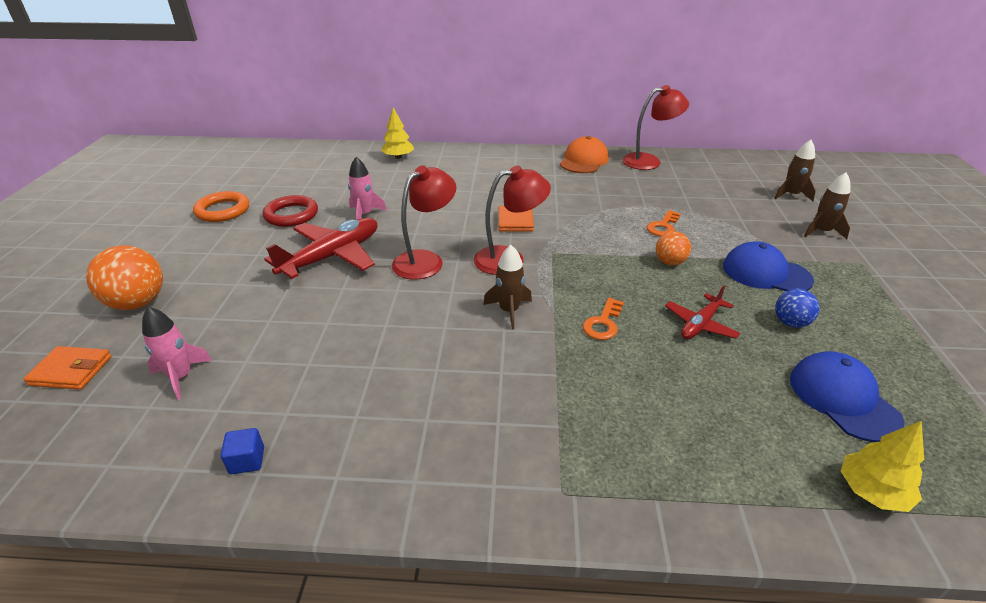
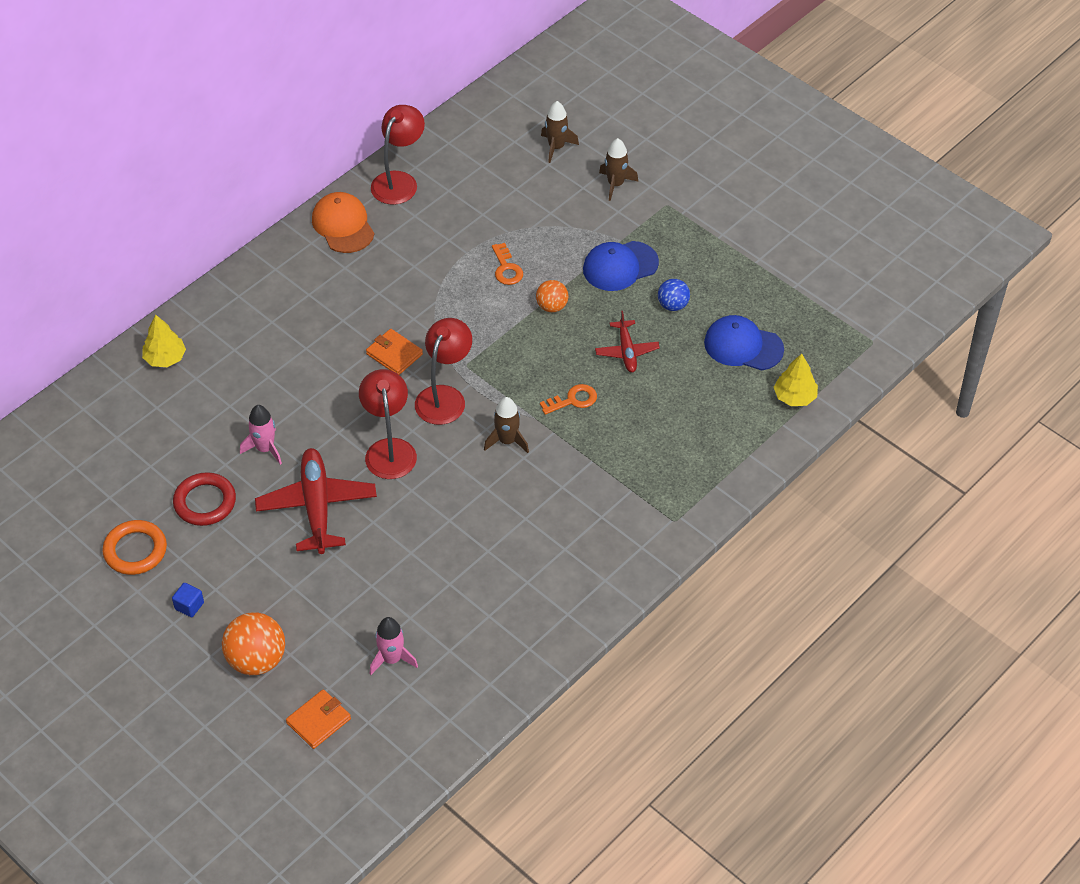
camera: 50 degrees left, 15 degrees up
blue cube [221,428,264,474] -> blue cube moved to [172,583,204,617]
orange key [582,298,624,340] -> orange key turned 90 degrees counterclockwise [540,384,597,415]

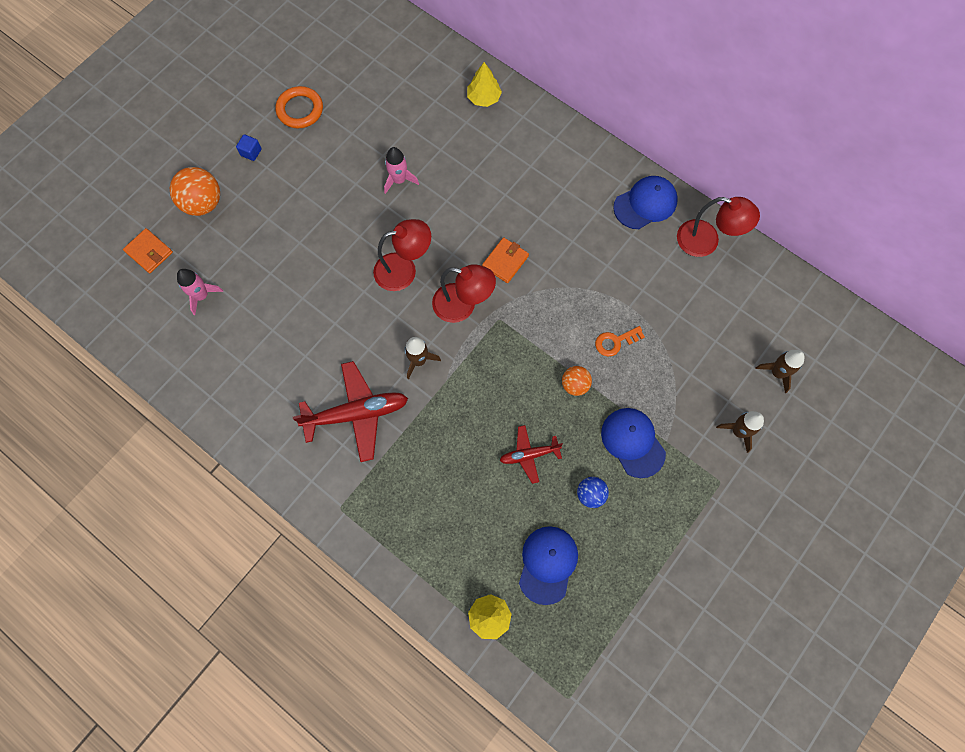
camera: 85 degrees right, 20 degrees up
red ring [173,472,236,526] -> none
red plane [255,448,377,554] -> red plane moved to [293,361,408,462]
orange cap [312,192,374,253] -> blue cap [613,176,678,229]
orange key [540,384,597,415] -> none

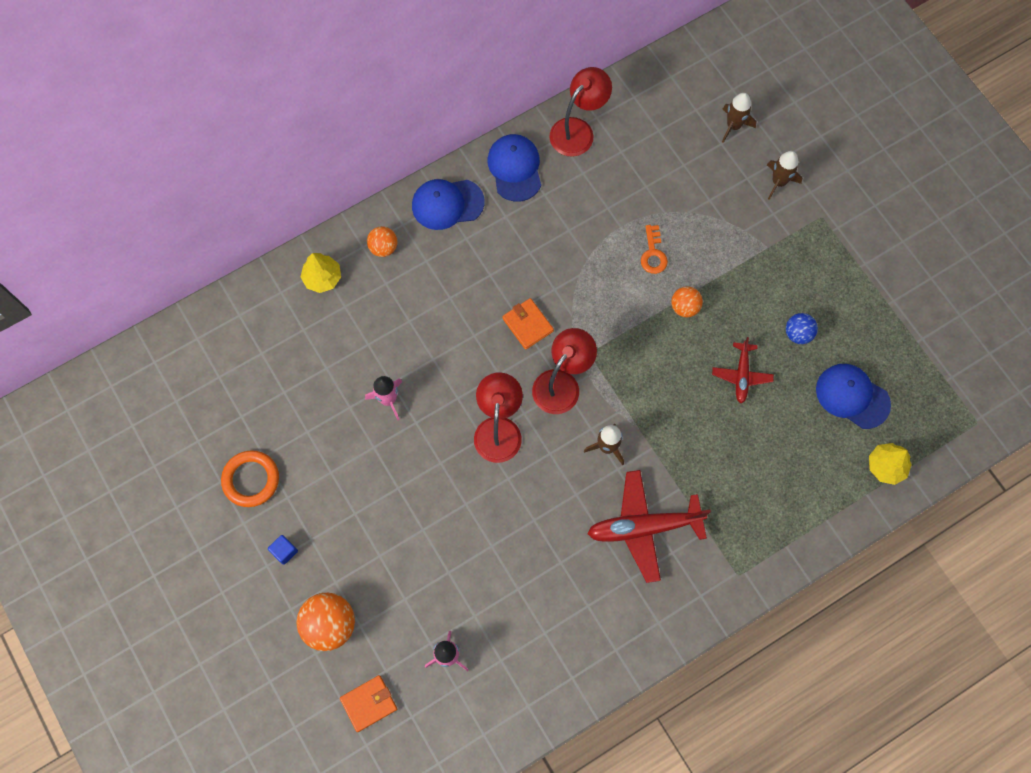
camera: 70 degrees left, 0 degrees up
red plane [293,361,408,462] -> red plane turned 105 degrees counterclockwise [587,470,711,583]
blue cap [601,408,666,478] -> blue cap moved to [412,179,485,230]
none -> orange ball [367,226,397,257]

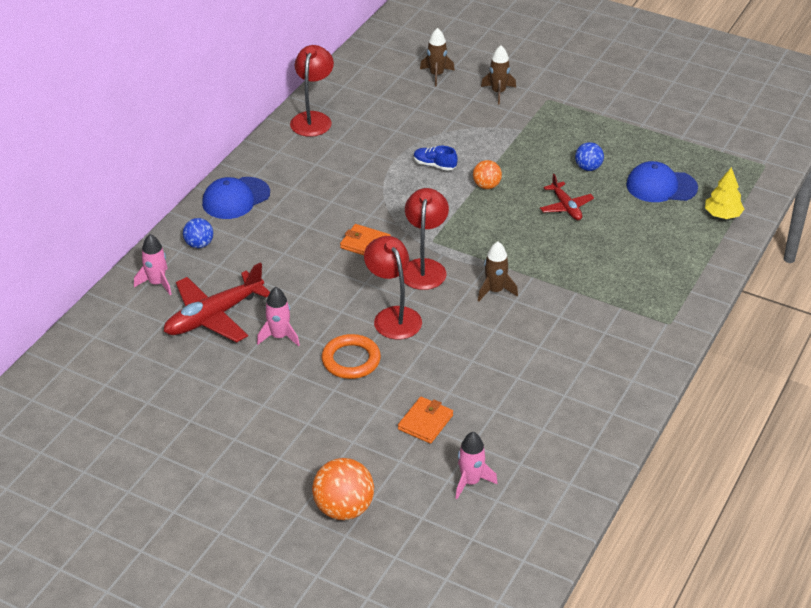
camera: 30 degrees left, 30 degrees down
orange ring [221,450,279,507] -> orange ring moved to [322,334,381,379]
blue cube [268,535,298,565] -> none
yellow tree [301,253,341,293] -> pink rocket [134,234,172,295]
orange wallet [340,675,397,732] -> orange wallet moved to [398,397,453,444]
orange ball [367,226,397,257] -> blue ball [183,218,213,248]
blue cap [487,134,541,202] -> none
red plane [587,470,711,583] -> red plane moved to [164,262,270,342]
orange key [641,225,668,274] -> blue shoe [414,146,458,171]

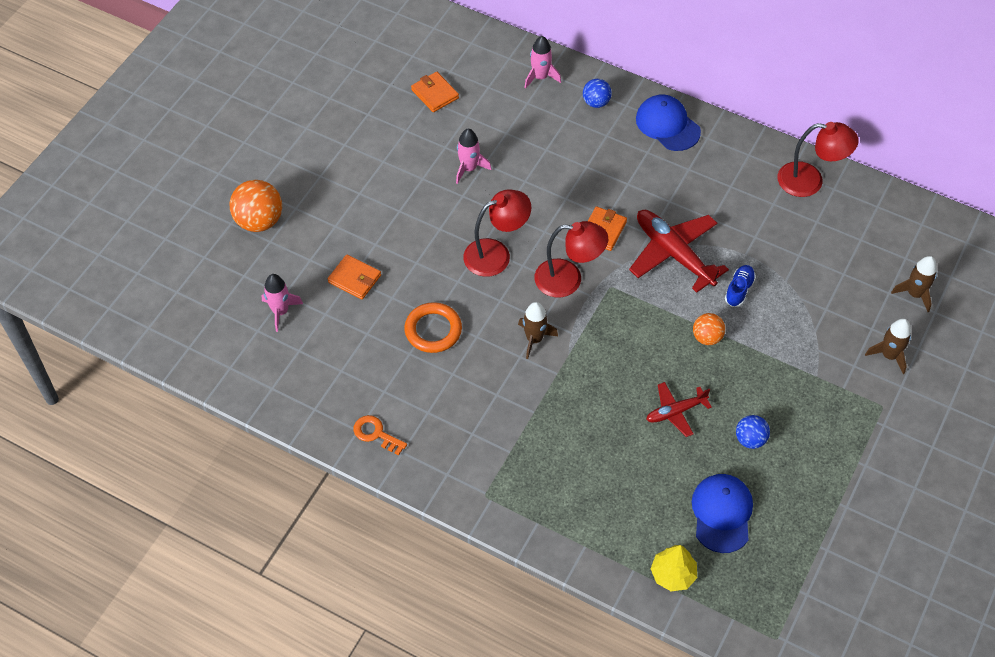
camera: 90 degrees right, 15 degrees up
red plane [164,262,270,342] -> red plane moved to [629,210,729,293]
orange ring [322,334,381,379] -> orange ring moved to [404,302,462,353]
none -> orange key [354,415,407,455]
none -> orange wallet [411,72,459,112]

